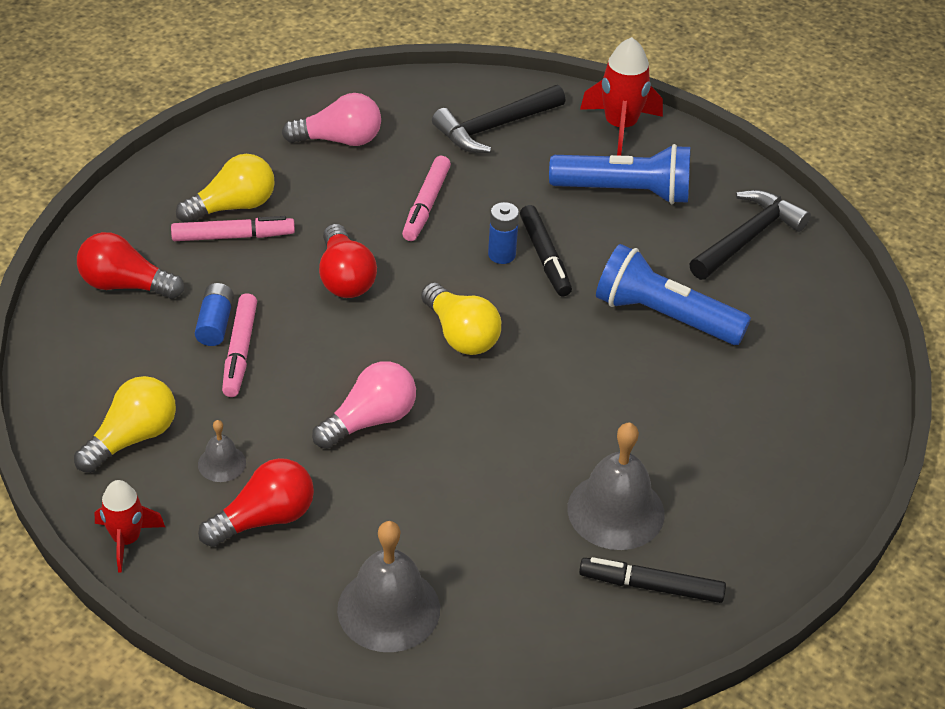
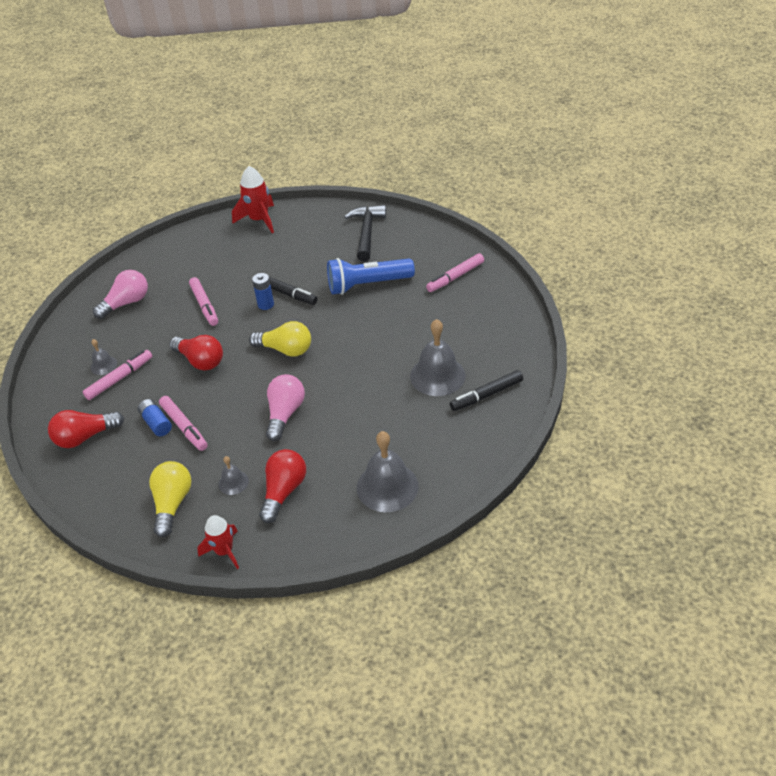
camera: 35 degrees left, 0 degrees up
yellow light bulb [176,154,275,223] -> grey bell [91,339,117,375]
black hammer [432,85,566,153] -> none
blue flashlight [549,144,690,204] -> none
none -> pink marker [426,253,484,292]

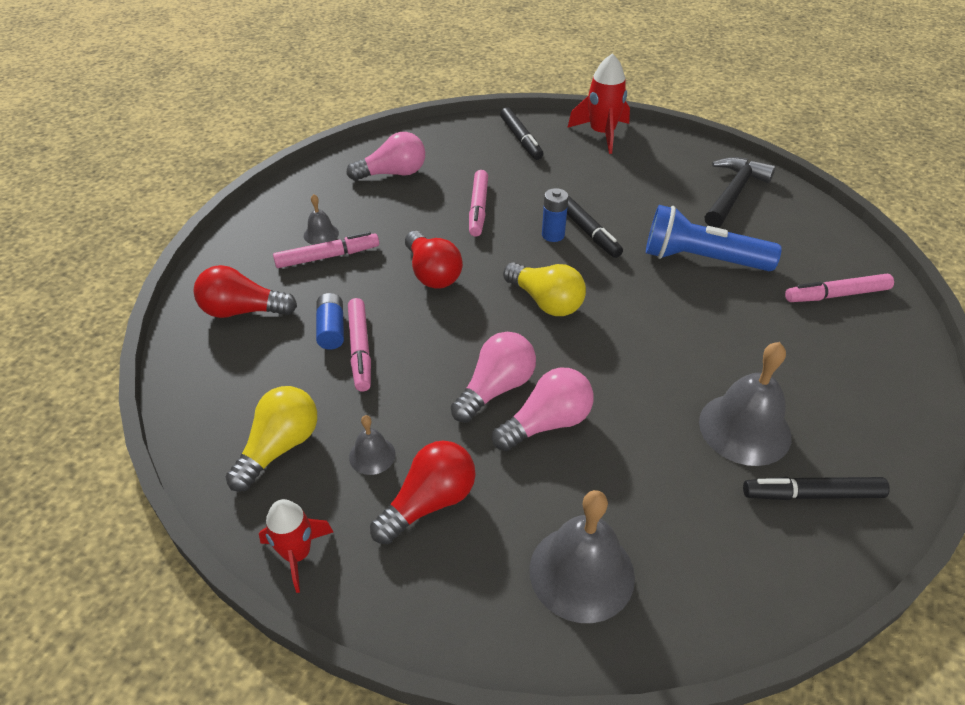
camera: 25 degrees right, 0 degrees up
none -> pink light bulb [492,368,594,451]
none -> black marker [500,107,543,160]

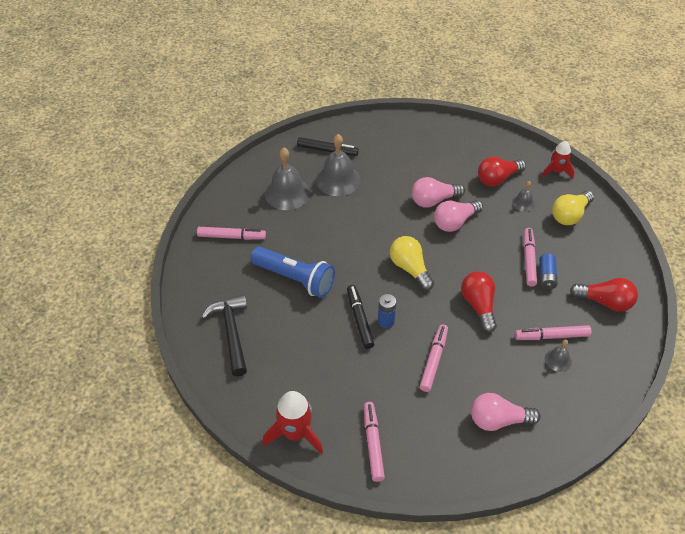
camera: 165 degrees left, 5 degrees up
black marker [500,107,543,160] -> pink marker [364,402,385,482]
grey bell [529,490,635,623] -> grey bell moved to [265,148,310,210]
black hammer [705,157,776,228] -> black hammer turned 120 degrees clockwise [202,294,247,376]

